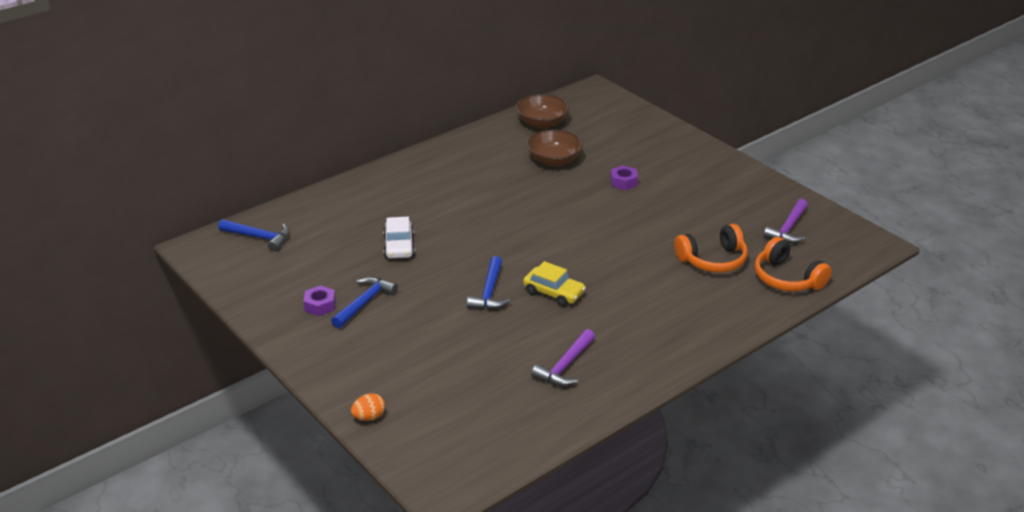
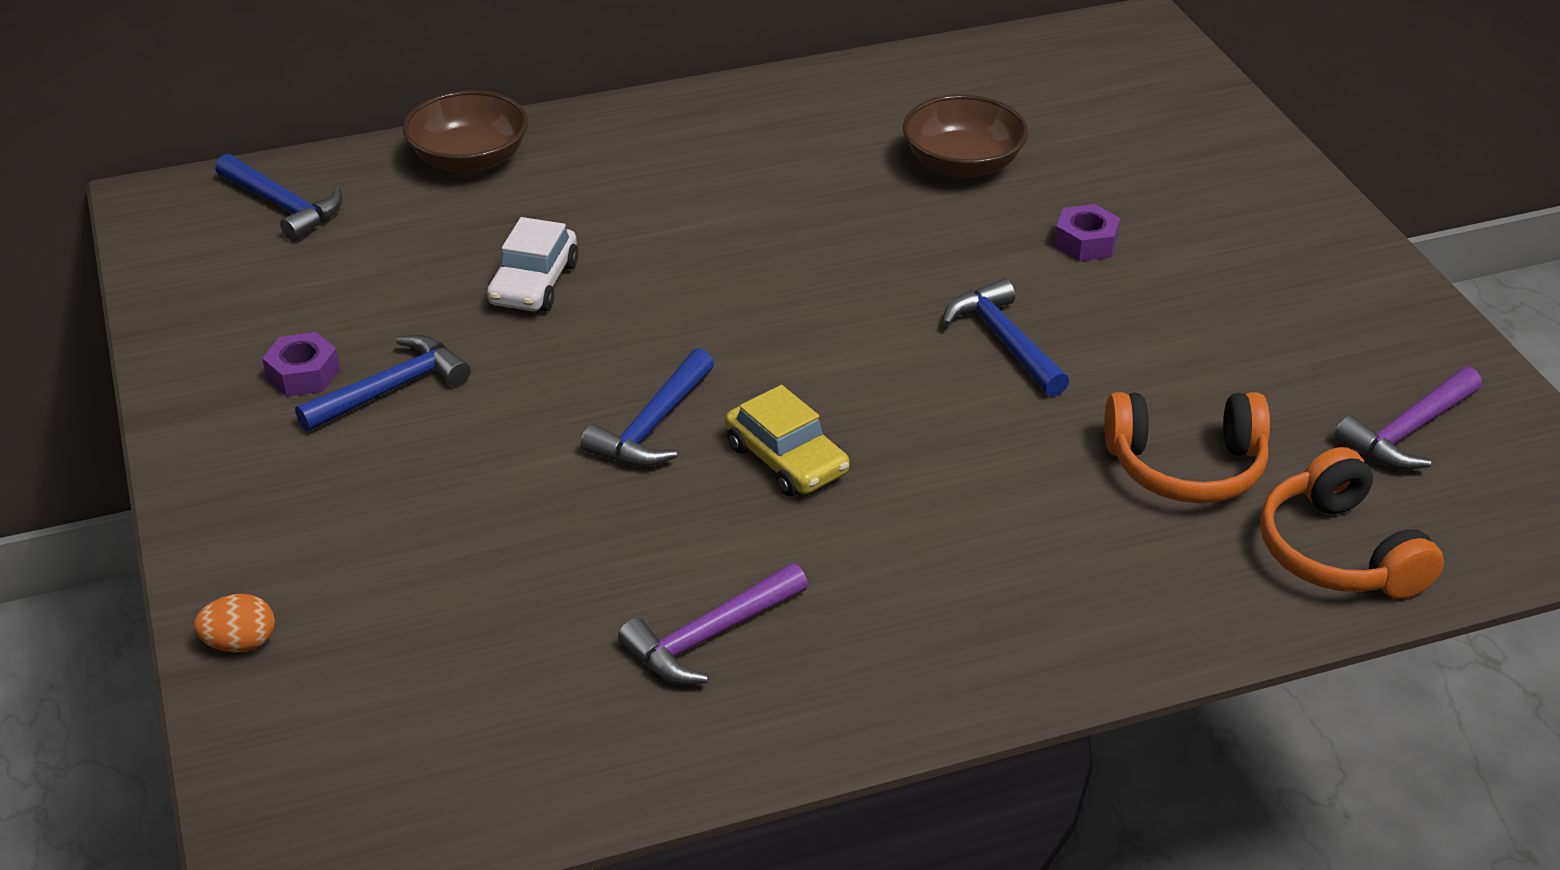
camera: 20 degrees right, 5 degrees up
brown bowl [516,94,569,129] -> brown bowl moved to [403,90,528,174]
none -> blue hammer [943,279,1069,397]

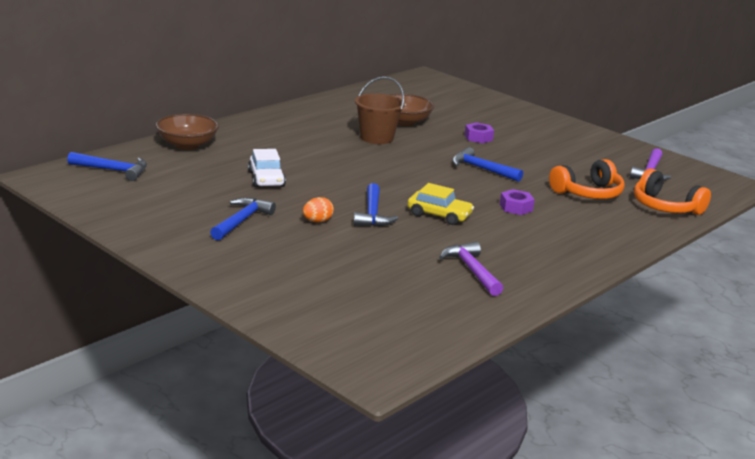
camera: 30 degrees left, 15 degrees down
orange egg [193,594,275,653] -> orange egg moved to [303,197,334,222]
purple nut [262,332,340,396] -> purple nut moved to [500,189,535,215]
purple hammer [618,563,808,684] -> purple hammer turned 135 degrees clockwise [439,242,503,296]
none -> brown bucket [355,77,405,144]

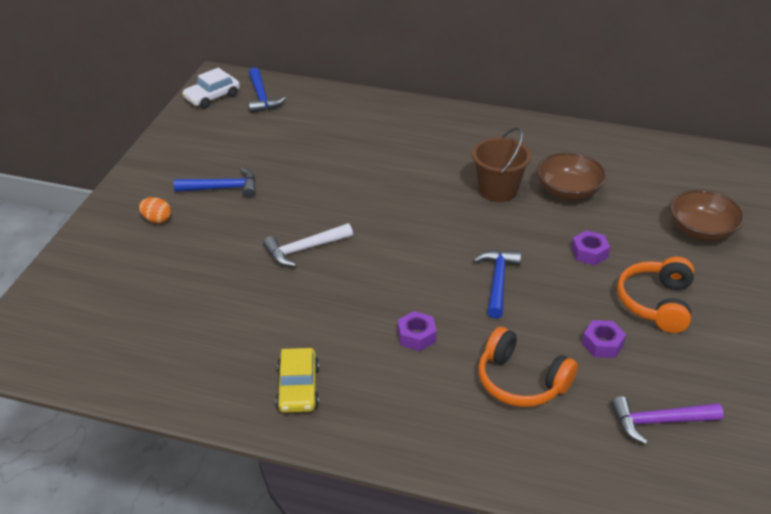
camera: 65 degrees right, 15 degrees up
brown bowl [156,114,219,150] -> brown bowl moved to [670,190,745,241]
white car [248,149,286,187] -> white car moved to [182,68,240,109]
orange egg [303,197,334,222] -> orange egg moved to [139,197,171,223]
blue hammer [353,183,398,227] -> white hammer [263,223,353,267]
yellow car [407,183,474,225] -> yellow car moved to [275,348,319,413]
purple hammer [439,242,503,296] -> none
orange headphones [634,168,711,215] -> orange headphones moved to [617,257,694,333]
none -> purple nut [582,320,626,358]

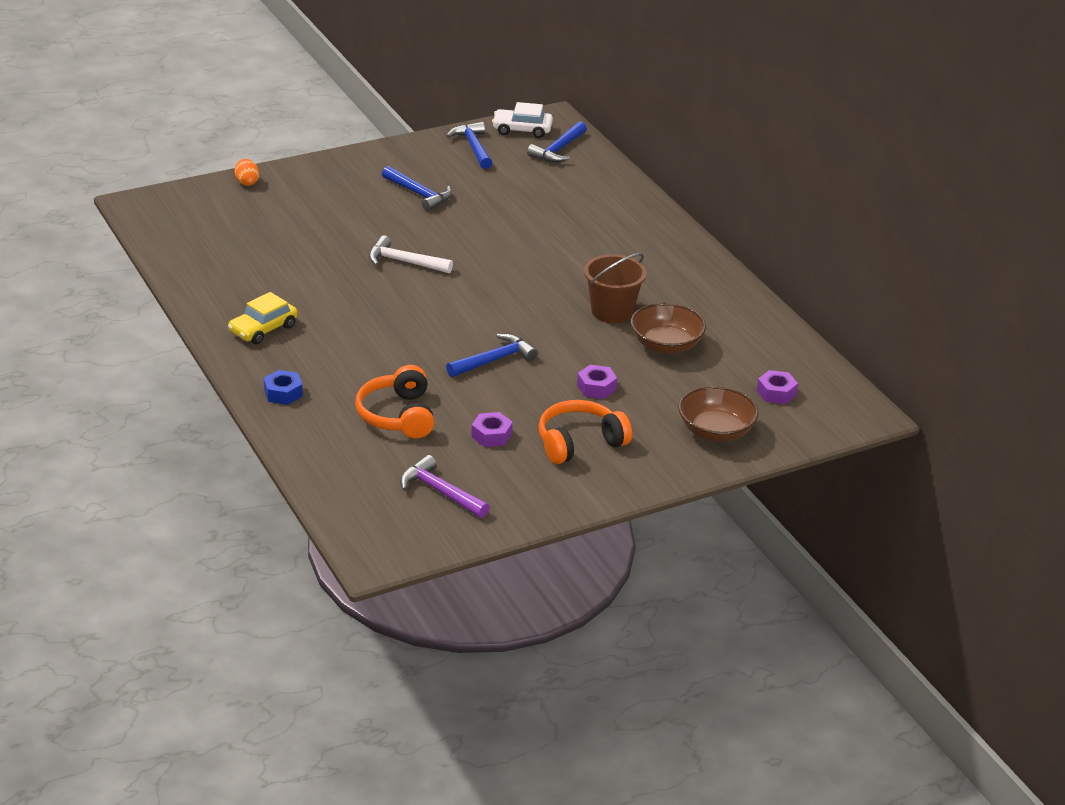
camera: 45 degrees right, 5 degrees down
orange egg [139,197,171,223] -> orange egg moved to [235,159,259,186]
purple nut [398,311,437,351] -> purple nut moved to [757,370,798,404]
none -> blue nut [264,370,303,405]
none -> blue hammer [446,122,492,169]

